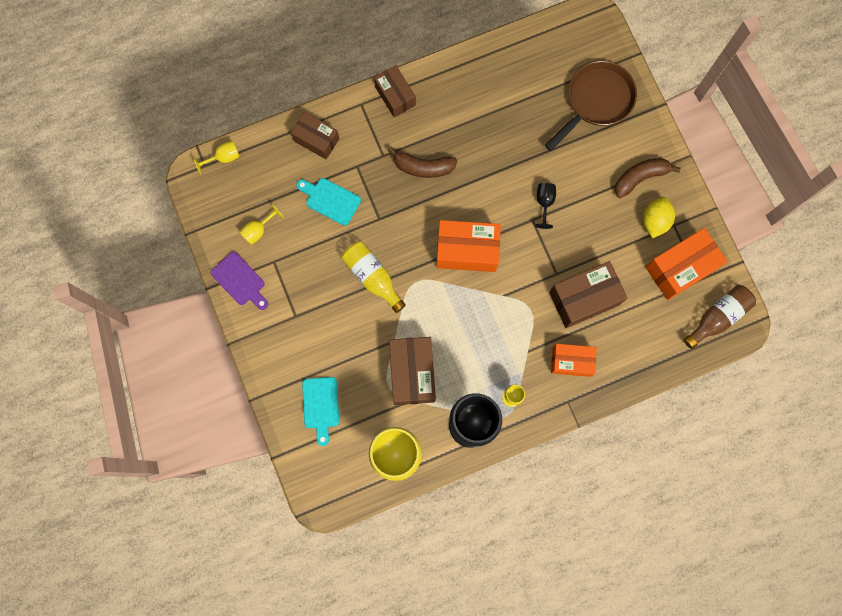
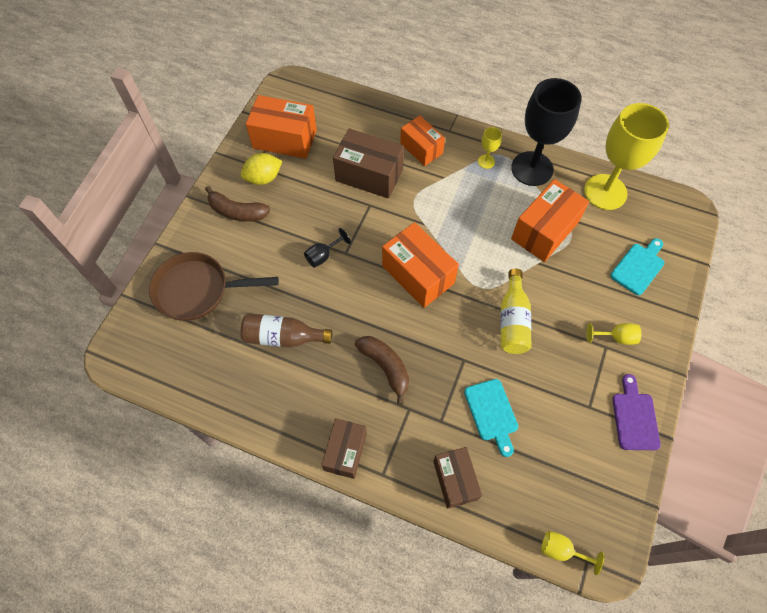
camera: 135 degrees left, 15 degrees down
yellow goblet [239,204,283,245] -> yellow goblet moved to [586,323,641,345]
brown box [389,337,436,405] -> orange box [511,179,589,262]
brown bottle [684,285,756,349] -> brown bottle moved to [241,313,332,348]

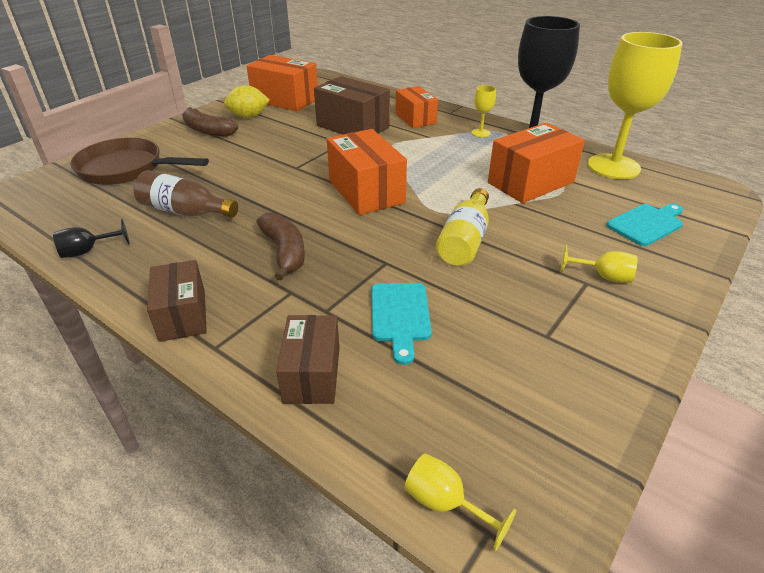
camera: 15 degrees right, 25 degrees down
black goblet [304,228,351,268] -> black goblet moved to [53,219,130,258]
brown box [321,418,367,479] -> brown box turned 45 degrees counterclockwise [147,260,207,342]
purple cutting board [612,374,661,450] -> none

